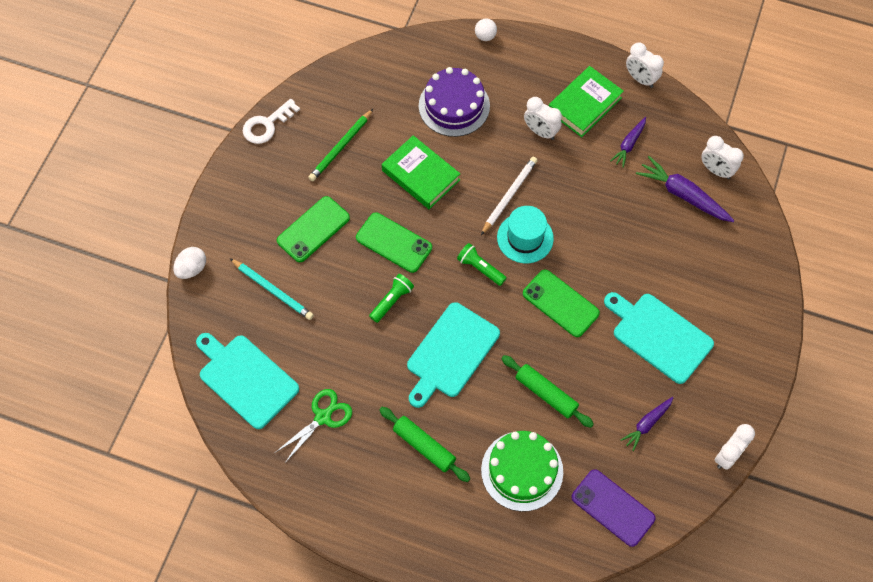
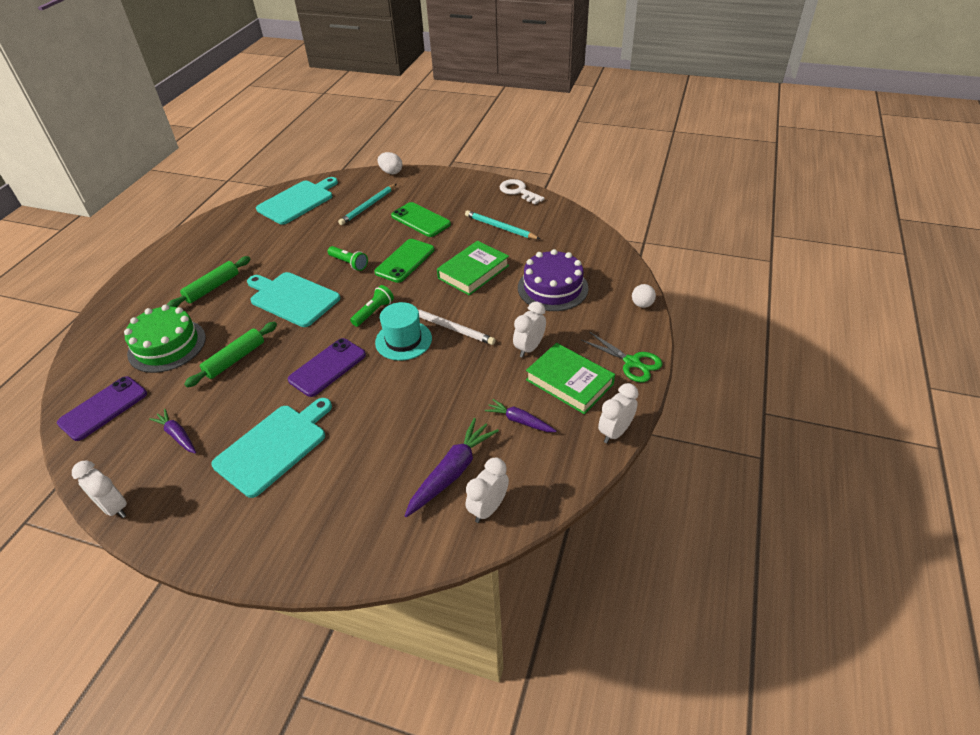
camera: 90 degrees right, 20 degrees down
green scissors [276,389,352,463] -> green scissors moved to [581,332,663,382]
green pencil [308,109,373,181] -> turquoise pencil [465,210,540,239]
green phone [523,269,600,337] -> purple phone [288,338,366,397]

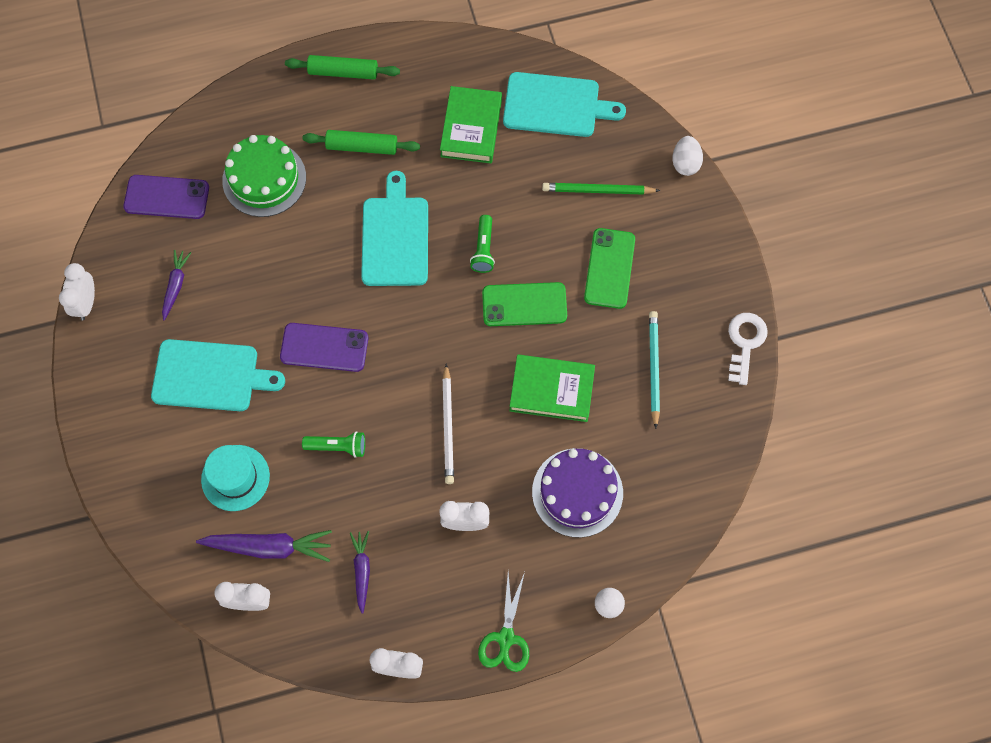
camera: 55 degrees right, 25 degrees up
green rolling pin [184,322,277,387] -> green rolling pin moved to [285,55,400,80]
turquoise pencil [338,184,396,225] -> green pencil [542,183,660,195]
green flashlight [350,285,394,327] -> green flashlight moved to [302,431,365,458]
turquoise hat [375,302,432,361] -> turquoise hat moved to [201,445,270,511]
green book [526,343,615,414] -> green book moved to [440,86,502,163]

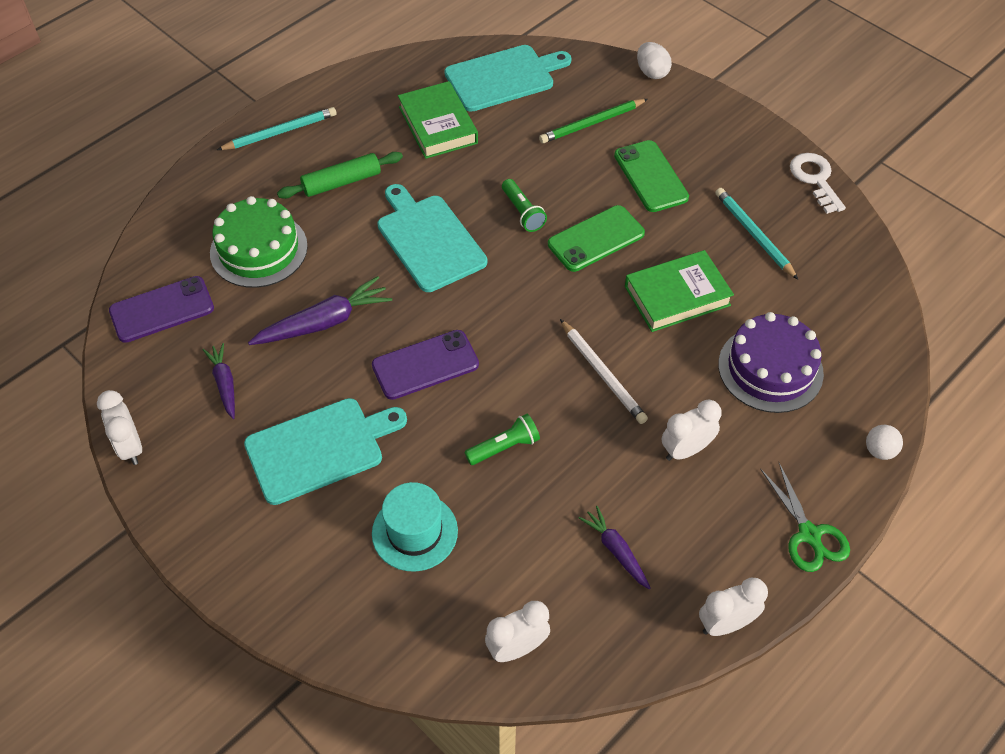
camera: 30 degrees left, 15 degrees down
purple carrot [196,530,332,562] -> purple carrot moved to [248,276,392,345]
green rolling pin [285,55,400,80] -> turquoise pencil [217,107,336,150]

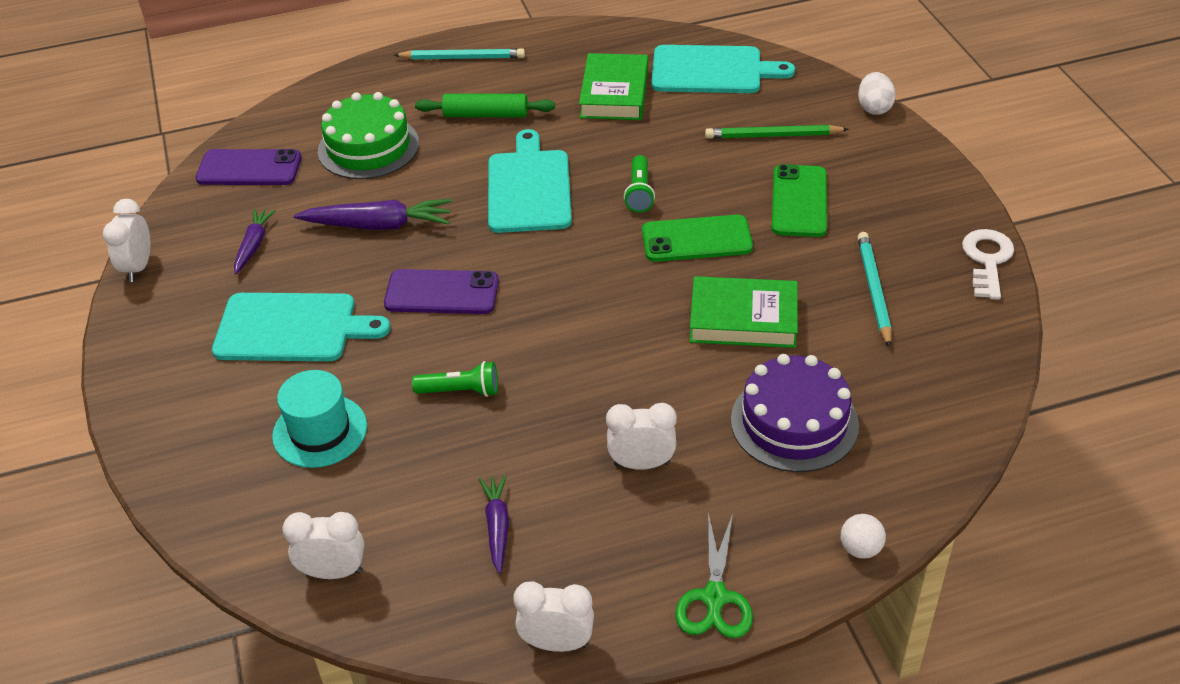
camera: 30 degrees right, 10 degrees down
white pencil [560,319,648,424] -> none

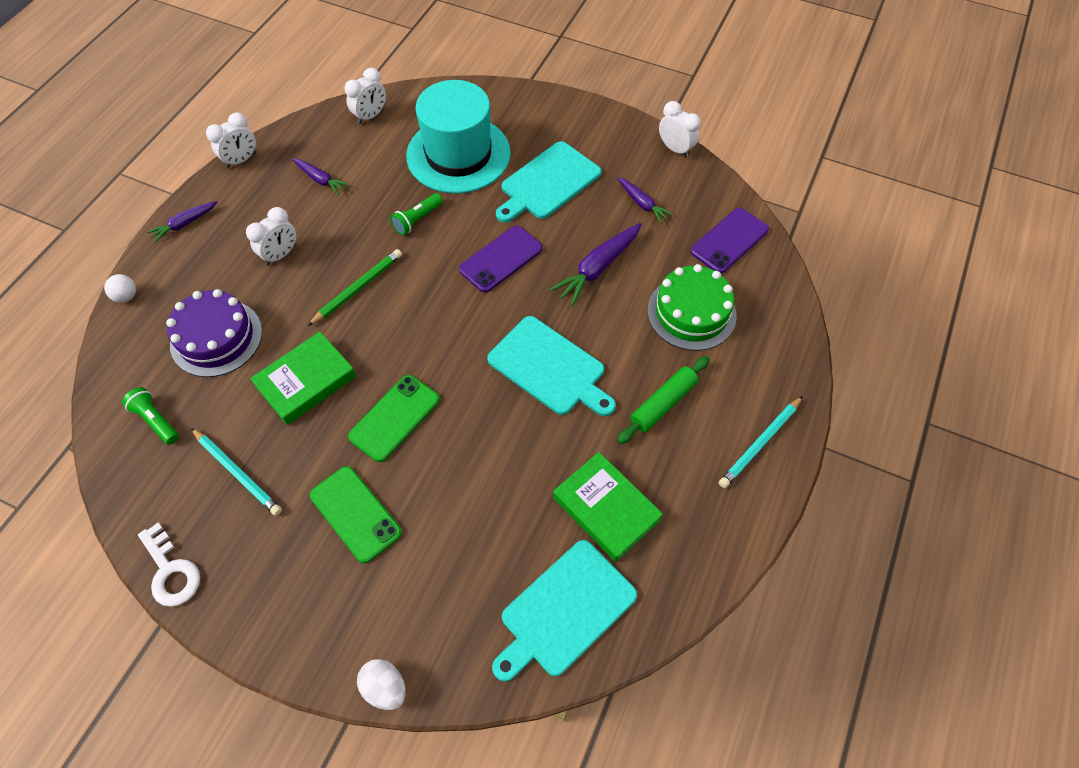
camera: 130 degrees right, 15 degrees up
turquoise hat [272,370,367,468] -> turquoise hat [406,80,511,194], size x1.77
green flashlight [624,155,655,213] -> green flashlight moved to [122,387,179,445]
green scissors [675,512,753,638] -> purple carrot [147,201,217,243]
green pencil [705,125,849,139] -> green pencil moved to [308,249,402,326]

